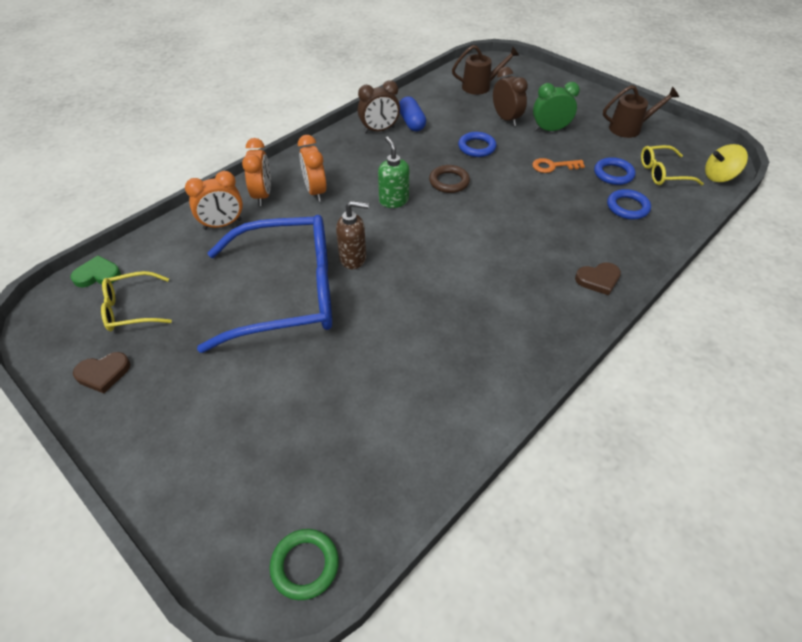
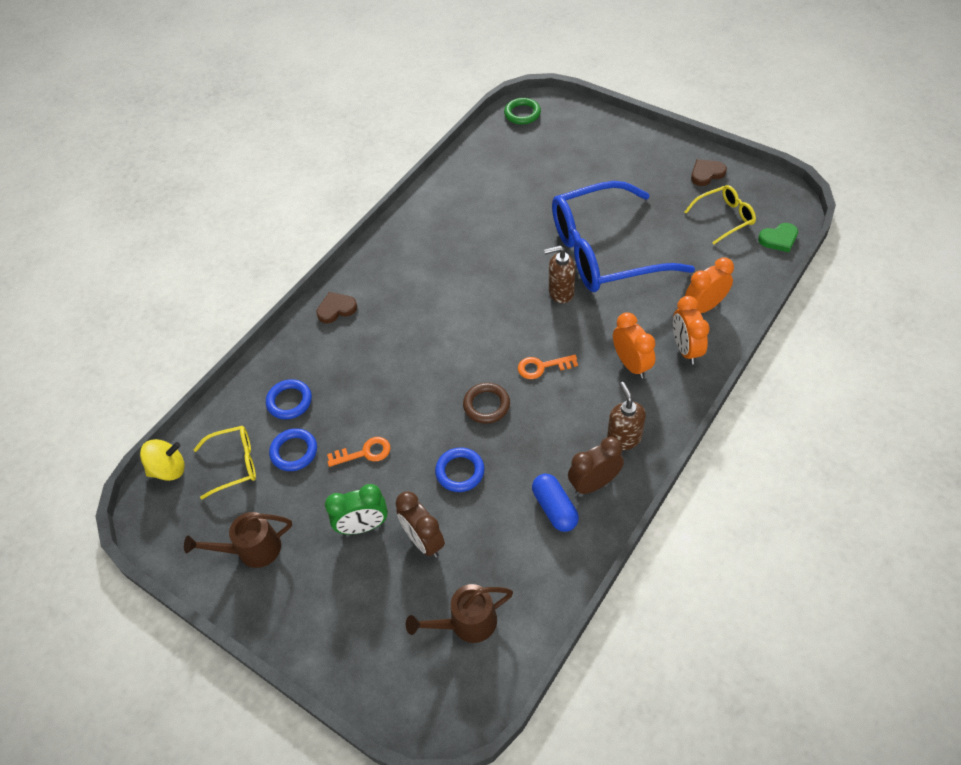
camera: 175 degrees right, 5 degrees up
green soap dispenser [378,137,409,208] -> orange key [518,355,578,379]
none -> brown soap dispenser [607,382,646,450]

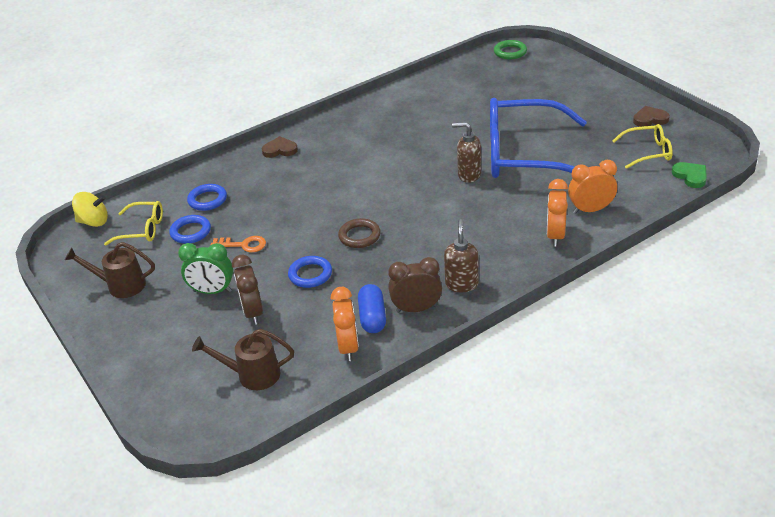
camera: 20 degrees right, 15 degrees down
orange key [518,355,578,379] -> none
orange clock [613,312,655,379] -> orange clock moved to [331,287,359,361]
green heart [758,223,798,252] -> green heart turned 120 degrees counterclockwise [672,162,707,188]

